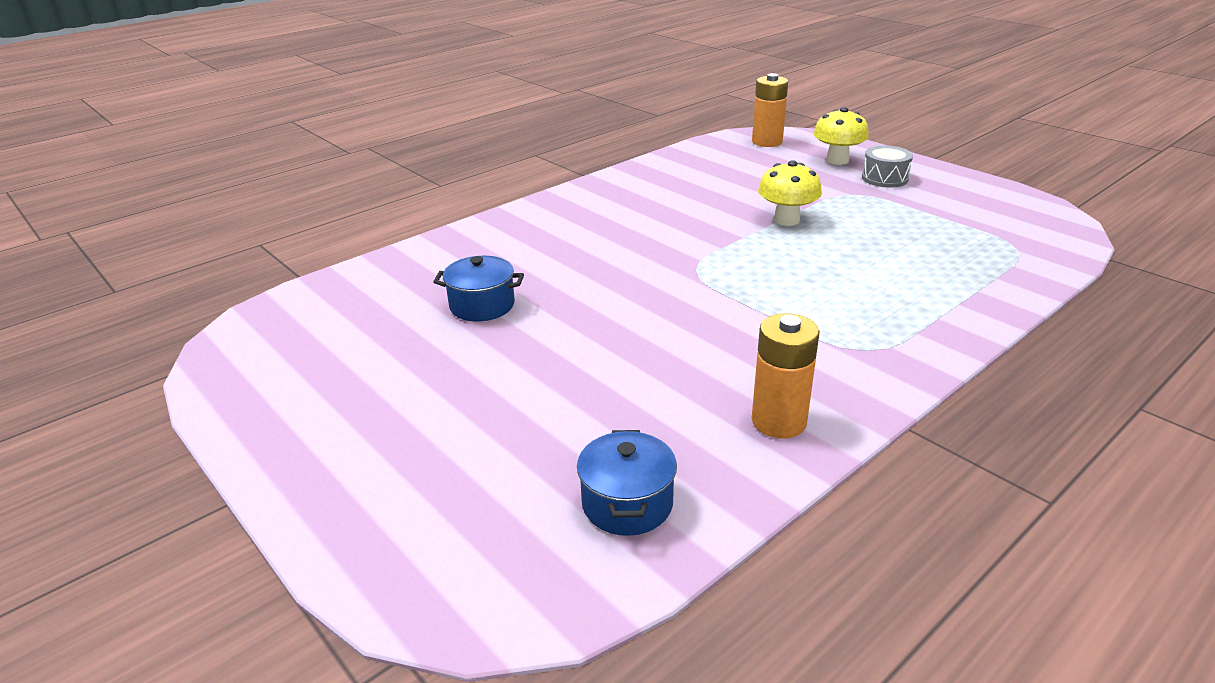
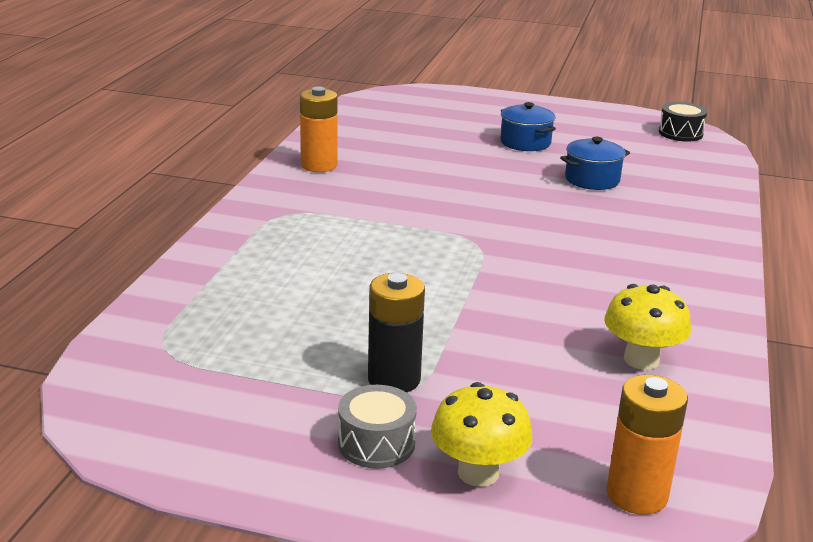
camera: 145 degrees right, 5 degrees down
blue pot [577,430,677,536] -> blue pot moved to [500,102,556,151]
yellow mushroom [758,160,822,226] -> yellow mushroom moved to [604,284,691,370]
none -> black battery [368,273,425,392]
none -> black drum [659,102,707,142]

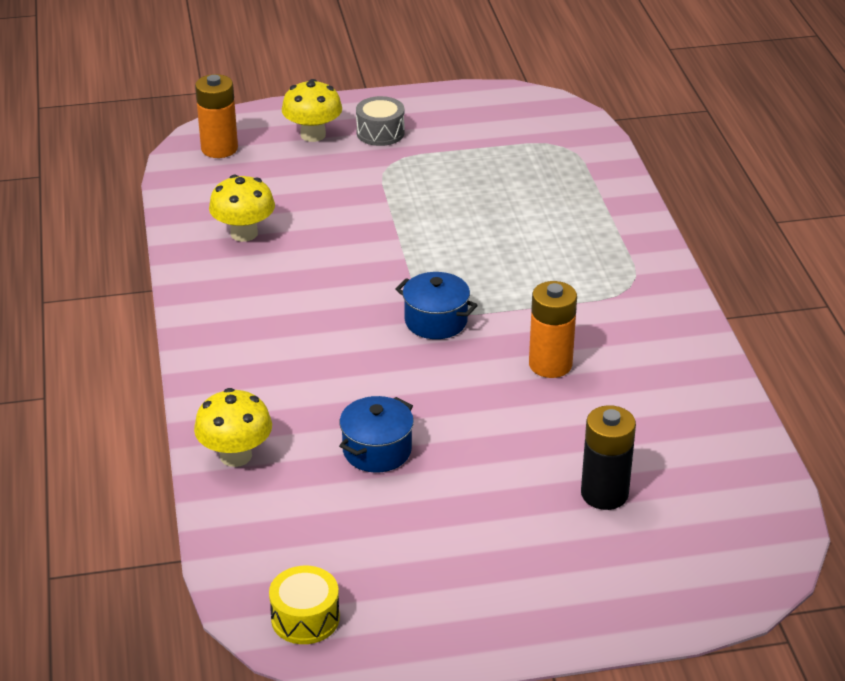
camera: 155 degrees right, 10 degrees up
orange battery [300,87,338,172] -> orange battery moved to [529,281,577,378]
black battery [368,273,425,392] -> black battery moved to [581,405,636,510]
blue pot [500,102,556,151] -> blue pot moved to [395,272,478,339]
black drum [659,102,707,142] -> yellow drum [269,566,340,644]
none -> yellow mushroom [194,388,272,467]

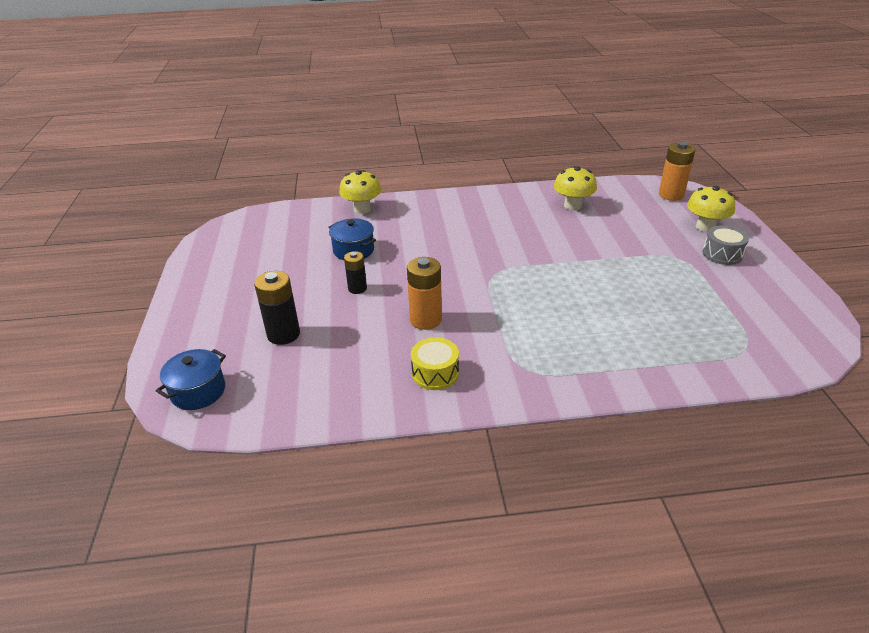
camera: 95 degrees right, 0 degrees up
yellow drum [269,566,340,644] -> yellow drum moved to [411,337,459,390]
blue pot [395,272,478,339] -> blue pot moved to [156,349,226,410]
none -> black battery [344,251,367,294]

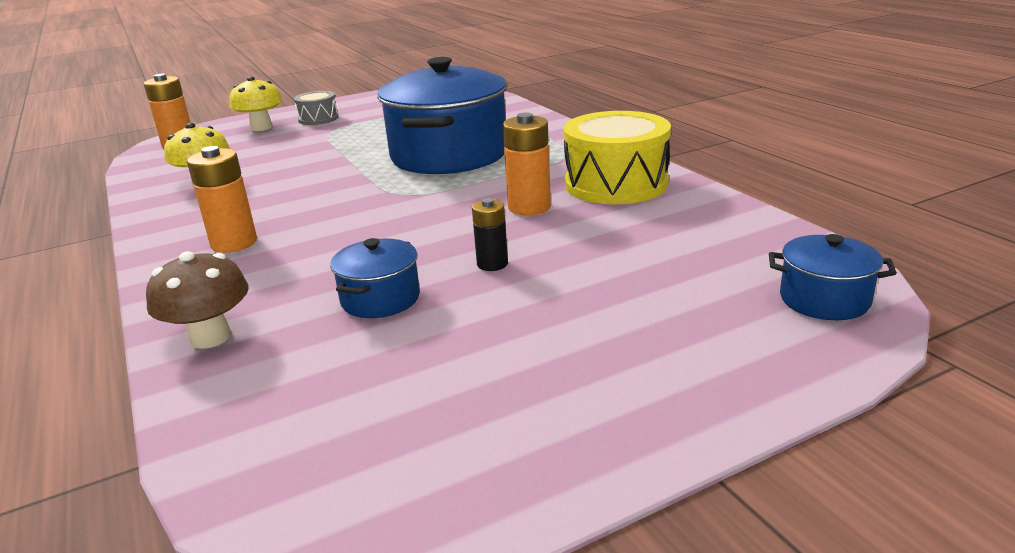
camera: 110 degrees left, 10 degrees down
black battery [254,271,300,345] -> none
yellow mushroom [339,170,382,214] -> brown mushroom [146,251,249,349]
yellow drum [411,337,459,390] -> yellow drum [563,111,671,204], size x1.89
none -> orange battery [187,146,257,253]
none -> blue pot [377,57,507,174]

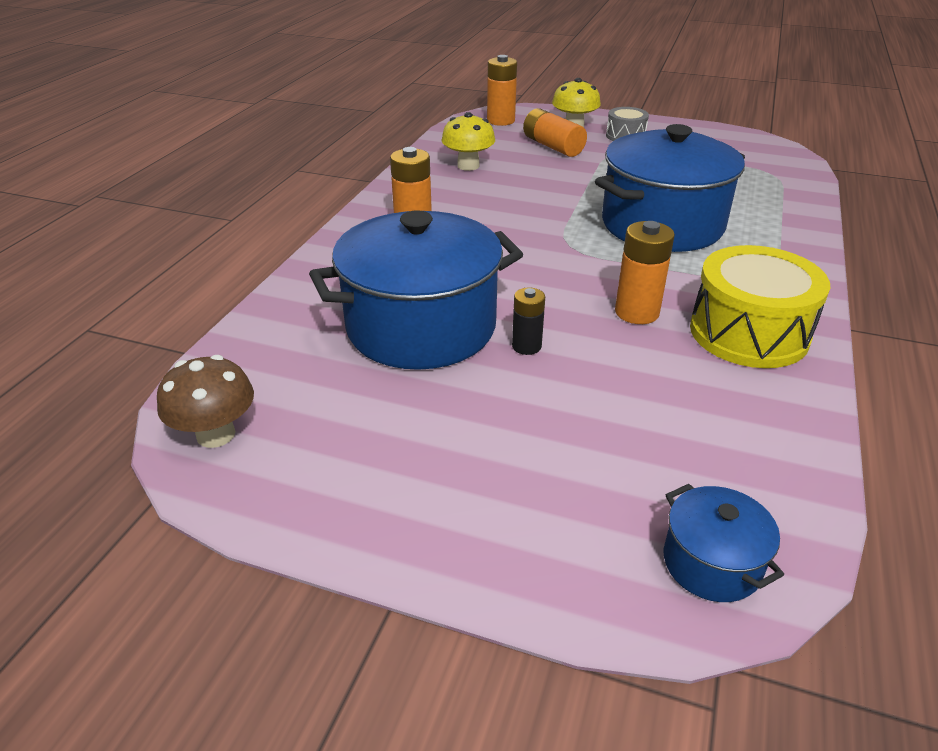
camera: 45 degrees right, 10 degrees up
brown mushroom [146,251,249,349] -> brown mushroom moved to [157,355,254,448]
blue pot [330,238,420,318] -> blue pot [309,210,523,370], size x2.21
none -> orange battery [523,108,587,157]

